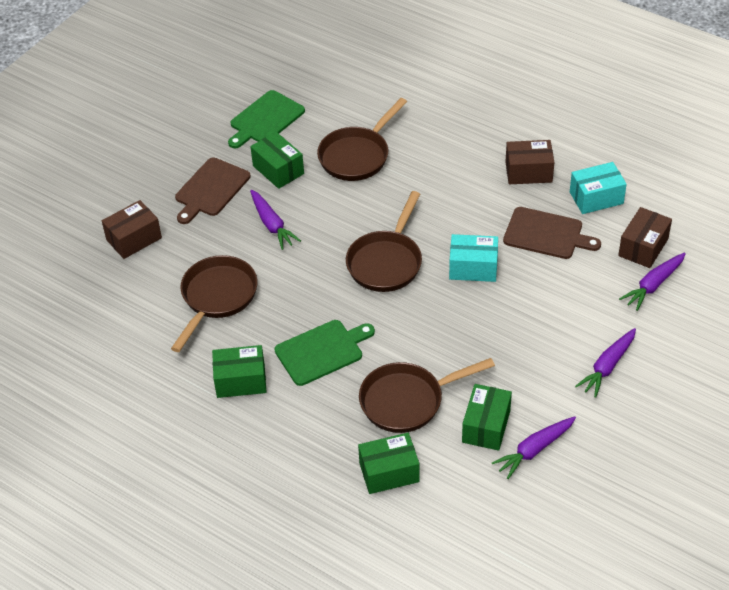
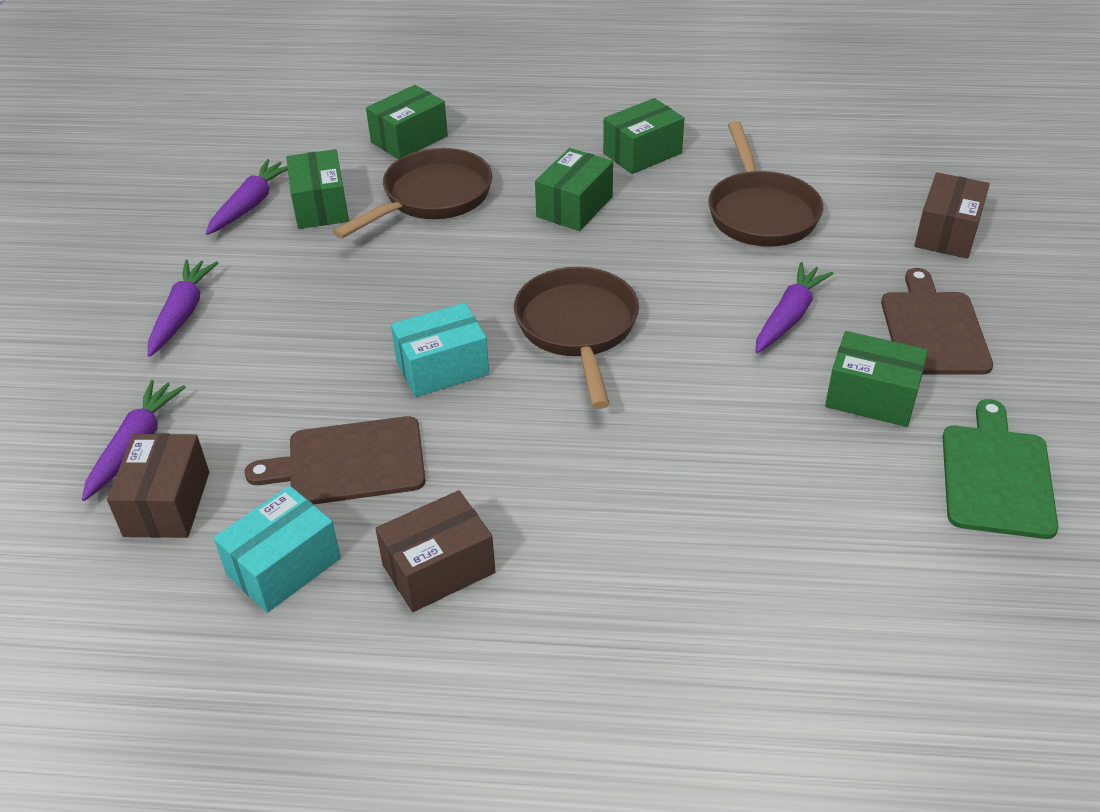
camera: 150 degrees right, 5 degrees down
purple carrot [250,190,301,250] -> purple carrot turned 90 degrees clockwise [755,262,834,353]
green cutting board [275,320,375,386] -> green box [535,148,613,231]
brown pan [317,98,407,181] -> none

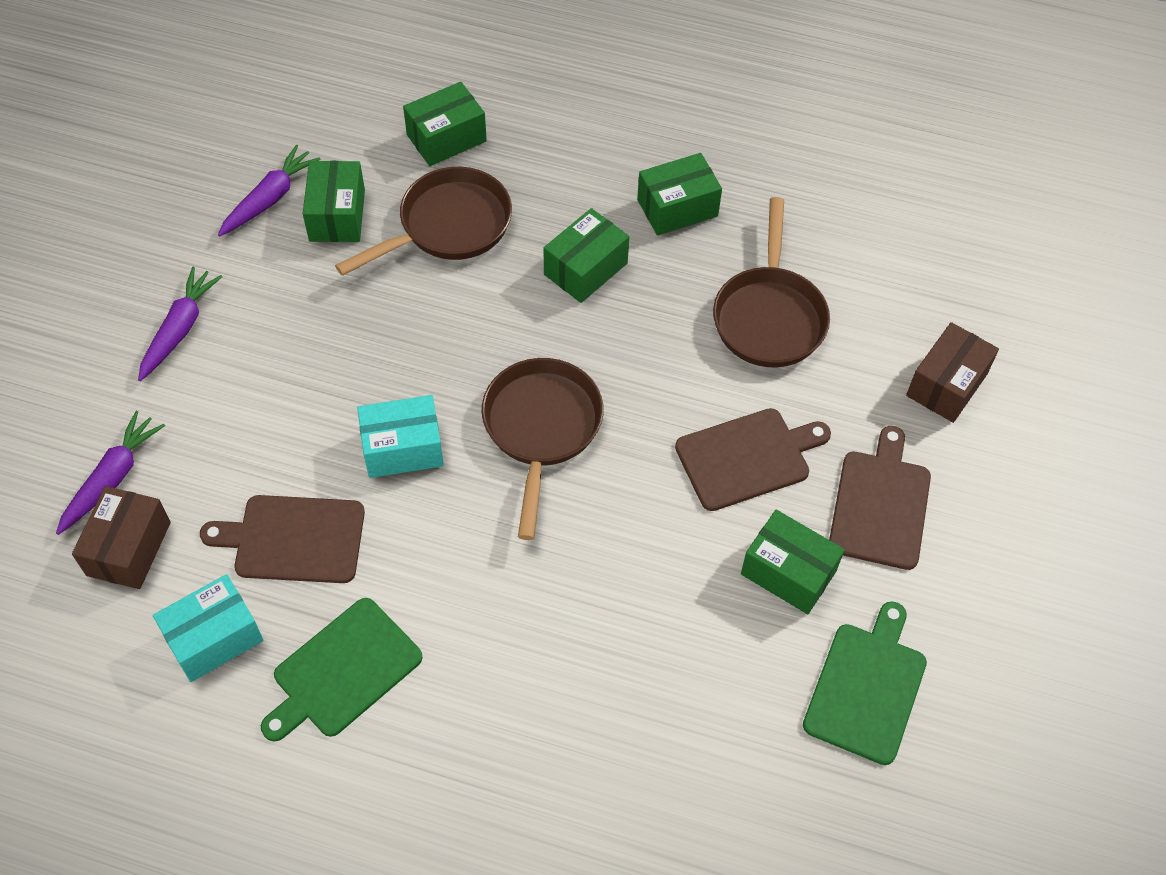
camera: 10 degrees right, 15 degrees up
brown box [375,490,495,612] -> green cutting board [261,598,423,742]
purple carrot [755,262,834,353] -> brown cutting board [675,408,831,511]

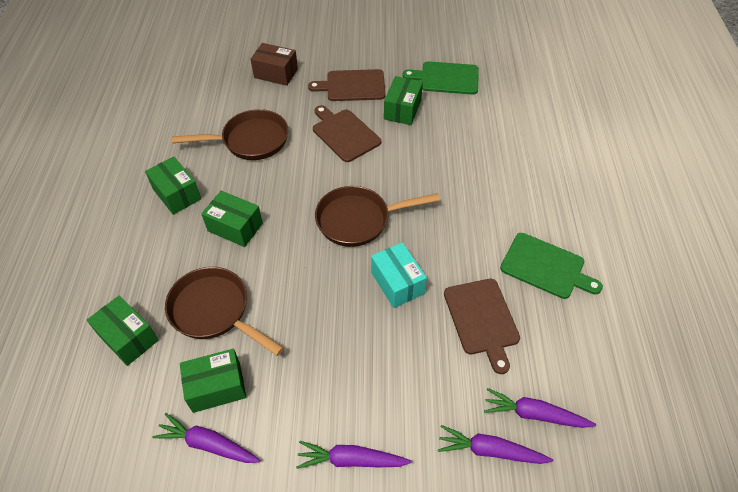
camera: 105 degrees left, 5 degrees down
brown box [72,486,171,589] -> purple carrot [484,388,596,428]
turquoise box [153,574,263,682] -> none

